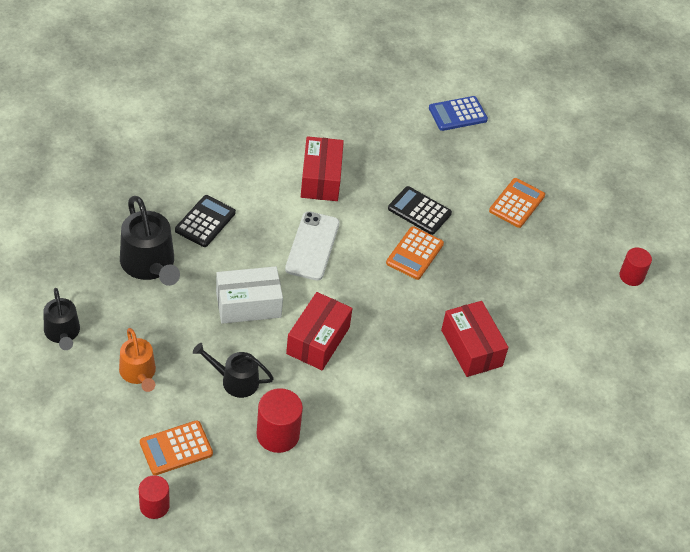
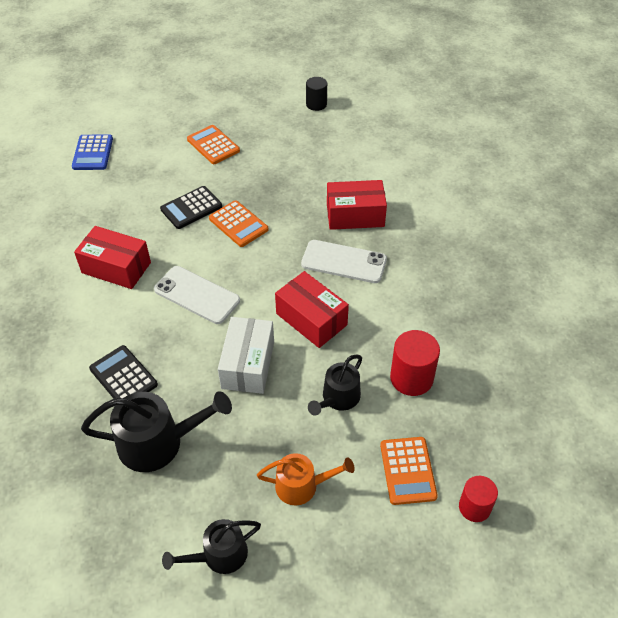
camera: 65 degrees left, 0 degrees up
black watering can [43,288,80,350] -> black watering can turned 150 degrees clockwise [162,519,261,574]
red cylinder [619,248,652,286] -> black cylinder [306,77,327,111]
none -> white phone [301,240,387,283]

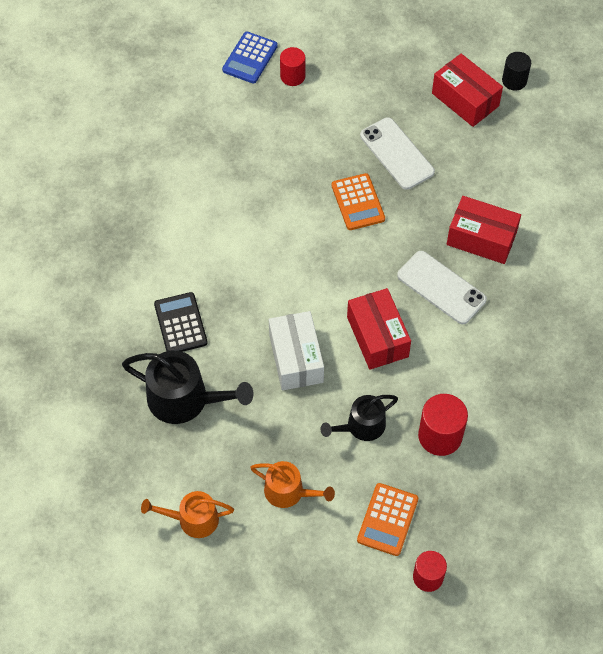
camera: 25 degrees right, 10 degrees up
red box [74,226,151,289] -> red box moved to [432,54,503,127]
white phone [154,266,240,324] -> white phone moved to [360,117,435,190]
black calculator [160,186,222,229] -> none
black watering can [162,519,261,574] -> orange watering can [141,491,234,538]
orange calculator [187,125,240,164] -> none
white box [218,317,274,394] -> white box turned 45 degrees counterclockwise [269,311,324,391]
none -> red cylinder [280,47,305,86]

